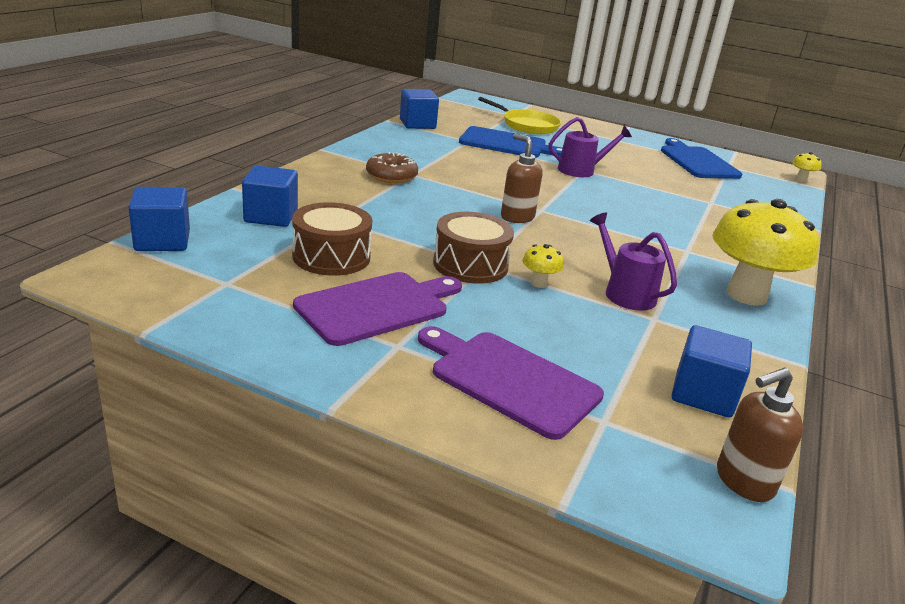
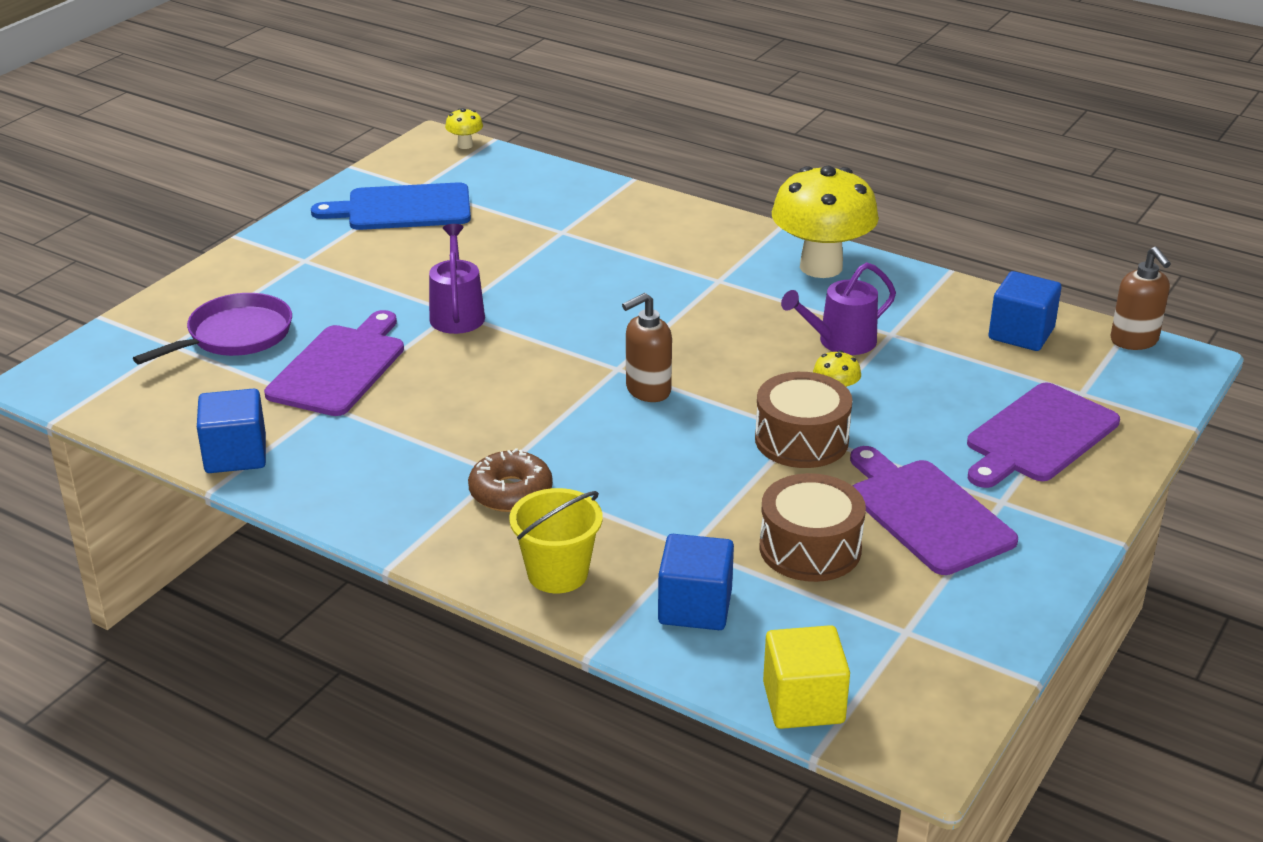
camera: 80 degrees left, 5 degrees up
blue cube [128,187,190,251] -> yellow cube [763,625,850,729]
blue cutting board [459,126,563,158] -> purple cutting board [264,310,404,416]
yellow pan [478,97,561,134] -> purple pan [133,293,292,364]
none -> yellow bucket [509,488,602,593]

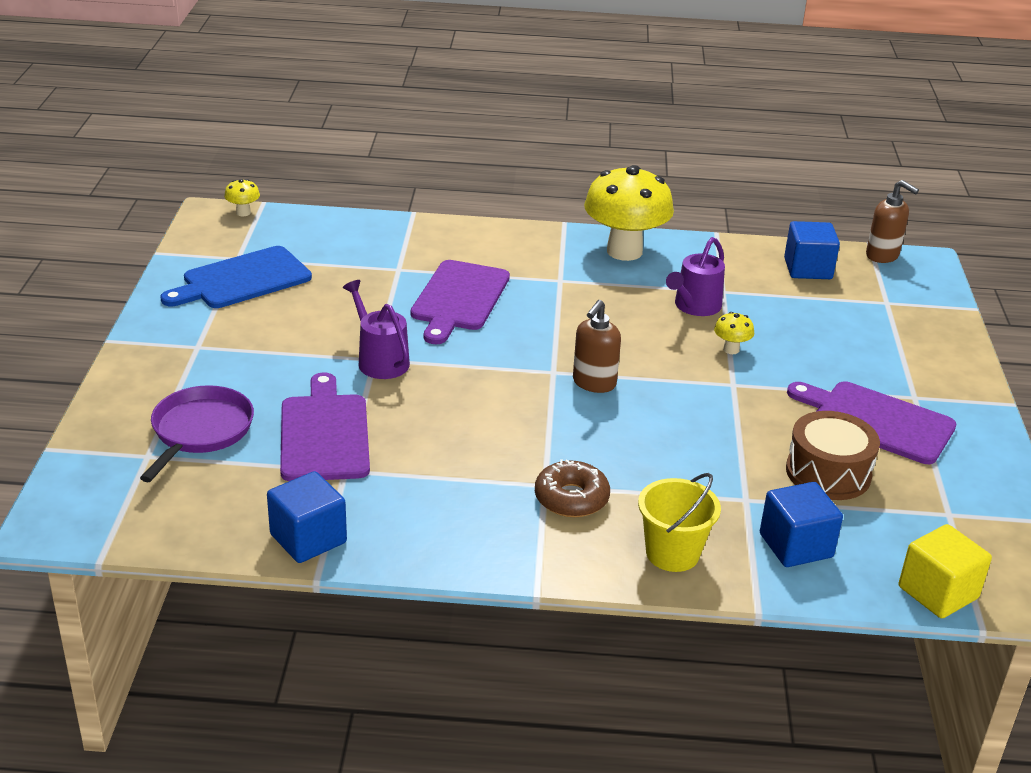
camera: 30 degrees left, 0 degrees up
brown drum [755,372,853,468] -> none
purple cutting board [967,383,1120,488] -> purple cutting board moved to [411,260,510,344]

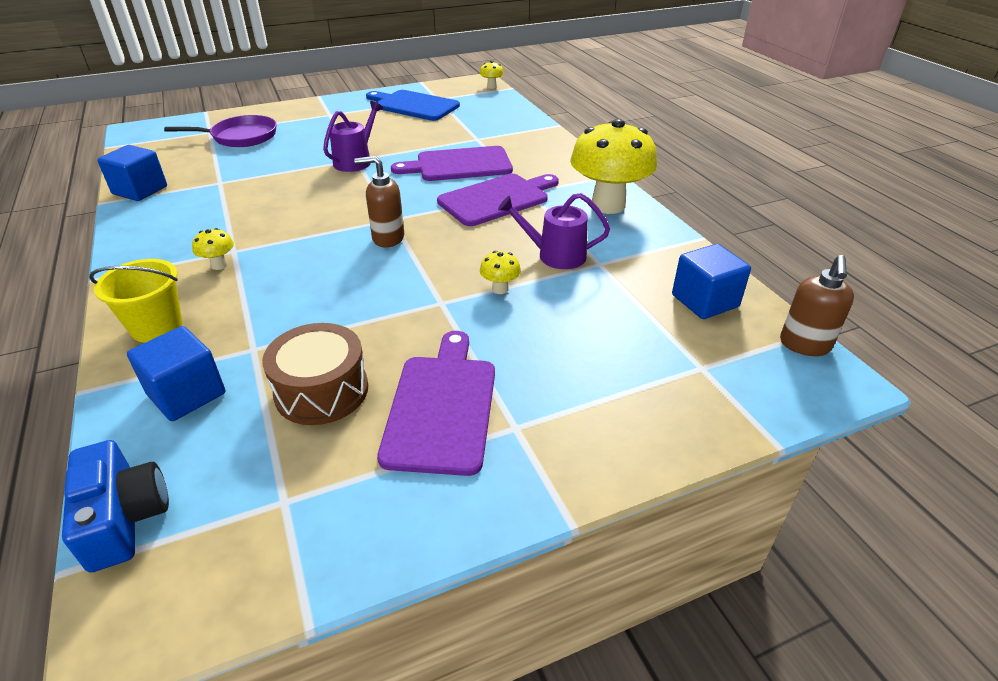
camera: 65 degrees right, 5 degrees up
purple cutting board [280,372,370,481] -> purple cutting board moved to [437,174,559,226]
brown donut [535,459,610,517] -> yellow mushroom [192,228,234,270]
yellow cube [899,524,992,618] -> blue camera [62,440,169,572]

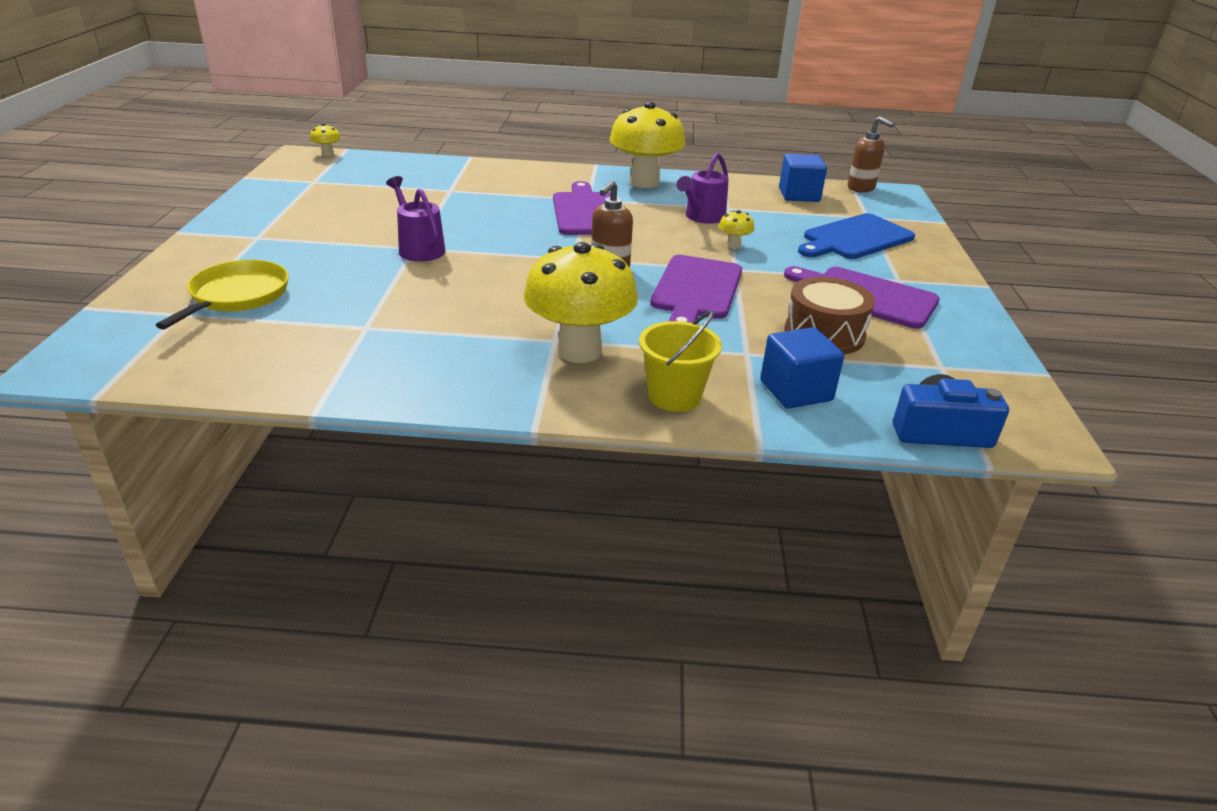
camera: 65 degrees left, 5 degrees down
blue cube [97,145,167,201] -> none
purple pan [164,115,277,147] -> yellow pan [156,260,289,330]
yellow mushroom [192,228,234,270] -> yellow mushroom [524,242,638,363], size x2.45
blue cutting board [366,90,460,121] -> blue cutting board moved to [798,213,915,259]
purple cutting board [391,146,513,181] -> purple cutting board moved to [650,255,742,323]

